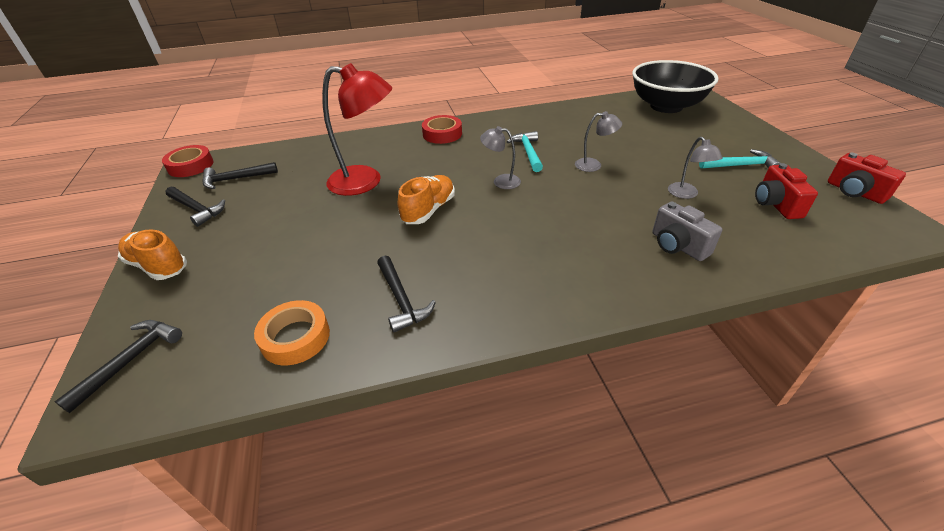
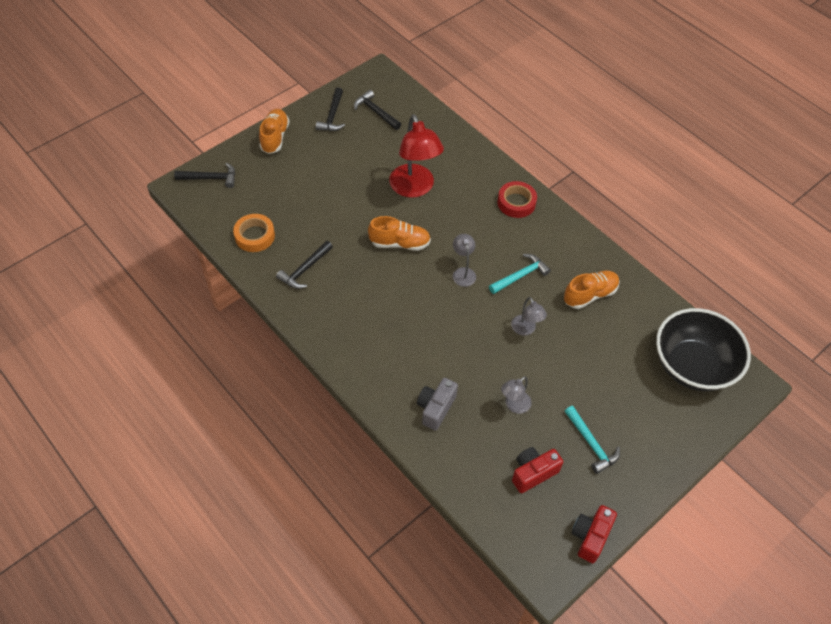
camera: 60 degrees right, 15 degrees up
red tape [162,145,214,177] -> none
none -> orange shoe [564,271,620,309]

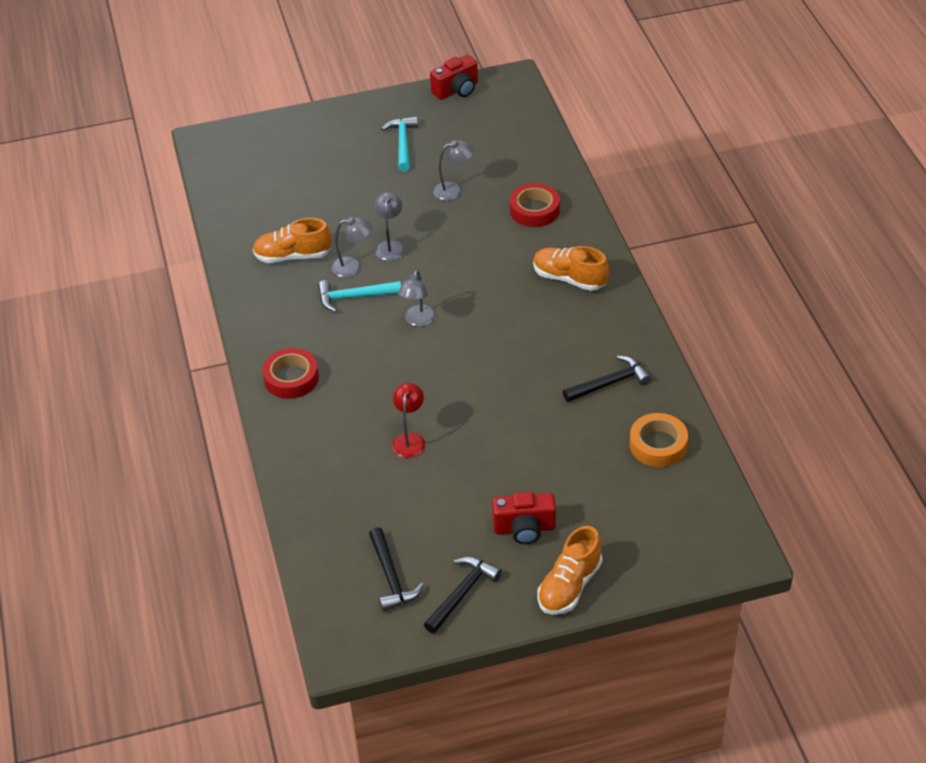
camera: 150 degrees left, 10 degrees down
black hammer [174,162,235,188] -> none
orange shoe [368,216,431,251] -> orange shoe moved to [533,246,609,291]
red lamp [389,114,444,198] -> red lamp [392,383,425,458], size x0.50
grey camera [417,378,458,431] -> red tape [510,183,560,227]
red camera [512,447,563,493] -> red camera moved to [492,492,556,544]
black bowl [656,308,751,391] -> none
none -> grey lamp [331,217,372,278]

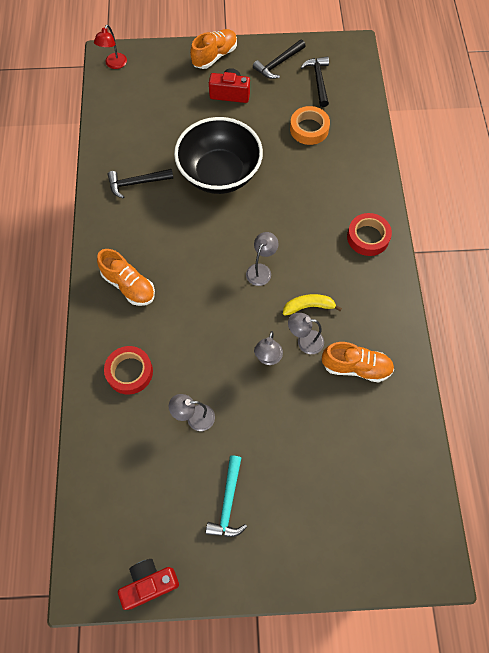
camera: 170 degrees left, 20 degrees up
turquoise hammer [318,280,401,312] -> yellow banana [283,294,342,316]
red lamp [392,383,425,458] -> red lamp moved to [94,25,127,69]
orange tape [630,413,688,467] -> orange tape moved to [290,106,330,145]
none -> black bowl [174,117,263,194]

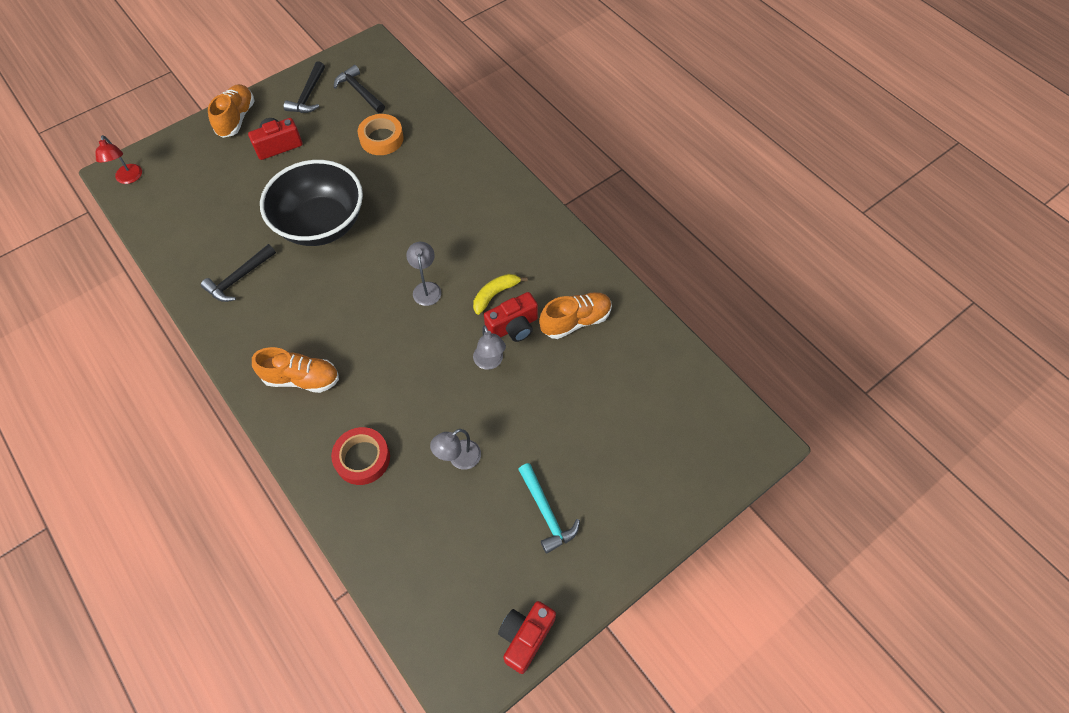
camera: 35 degrees left, 5 degrees down
grey lamp [288,313,324,354] -> red camera [484,292,538,342]
red tape [347,213,392,256] -> none

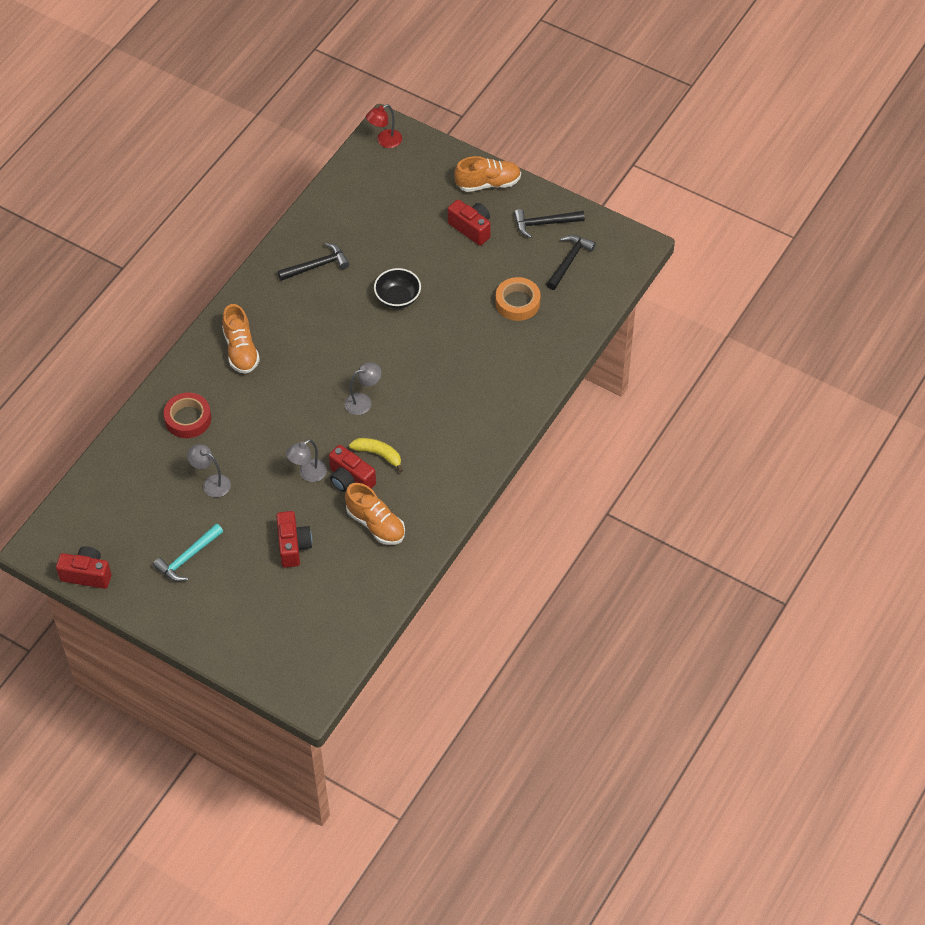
camera: 70 degrees right, 5 degrees down
black hammer [201,244,276,302] -> black hammer turned 135 degrees clockwise [278,243,349,281]
black bowl [260,160,363,246] -> black bowl [374,268,421,309], size x0.50
none -> red camera [276,511,312,568]

